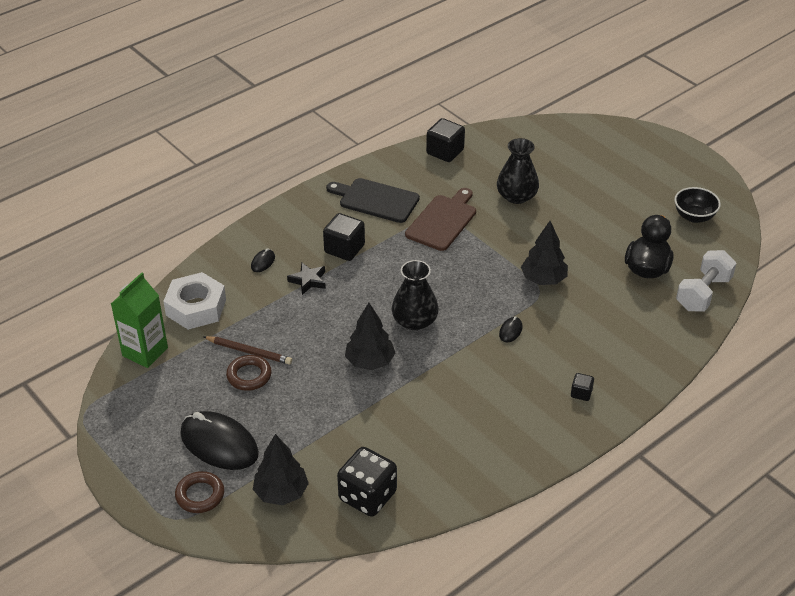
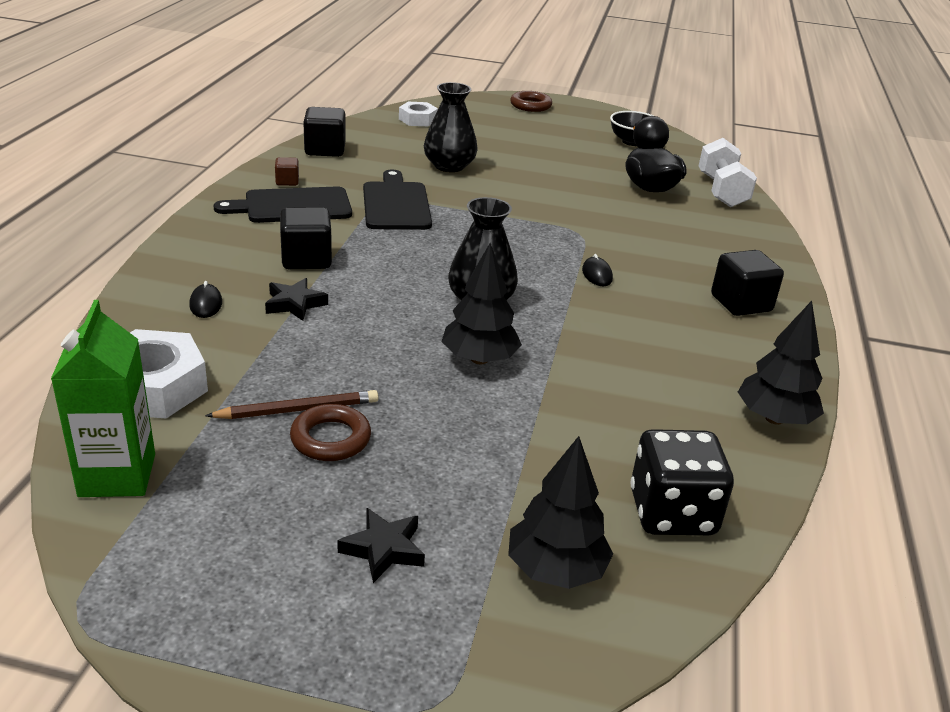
camera: 40 degrees left, 10 degrees down
brown ring [175,471,224,513] -> brown ring moved to [510,91,552,112]
black mouse [180,411,259,470] -> black star [338,508,425,583]
brown cutting board [405,188,476,251] -> black cutting board [363,170,432,230]
black tree [521,221,568,285] -> black tree moved to [738,301,824,425]
black cube [571,373,594,401] -> black cube [711,250,784,316], size x1.87
none -> brown cube [275,157,299,186]
none -> white nut [399,102,438,126]

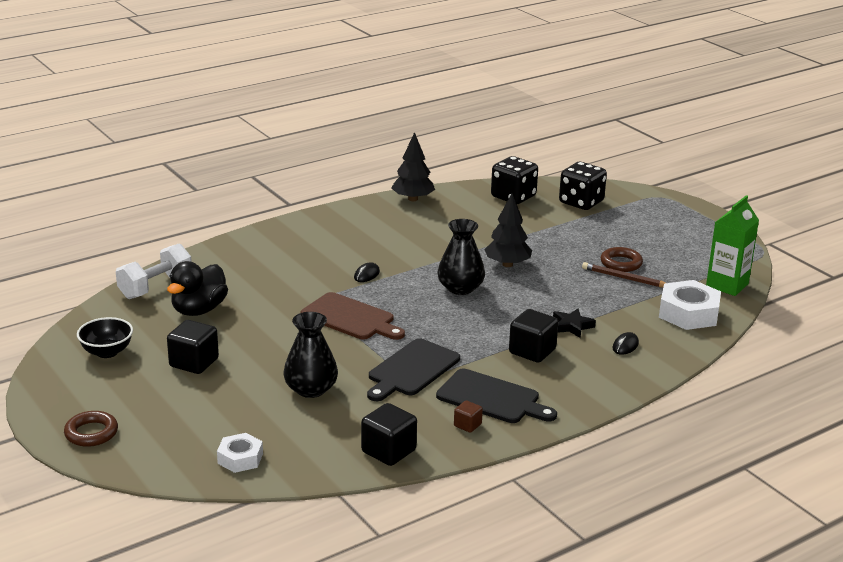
camera: 135 degrees left, 5 degrees down
black star [338,508,425,583] -> none
black tree [508,436,613,589] -> black dice [559,162,607,210]
black cube [711,250,784,316] -> black cube moved to [167,320,219,374]
none -> brown cutting board [301,292,405,340]

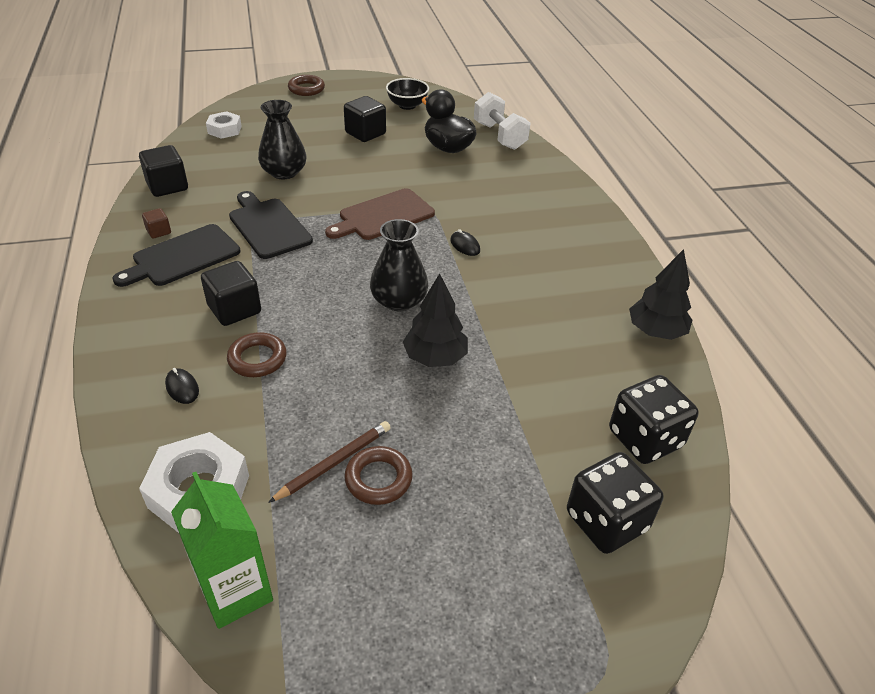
camera: 110 degrees right, 15 degrees up
black star [553,309,596,338] -> brown ring [227,332,287,377]

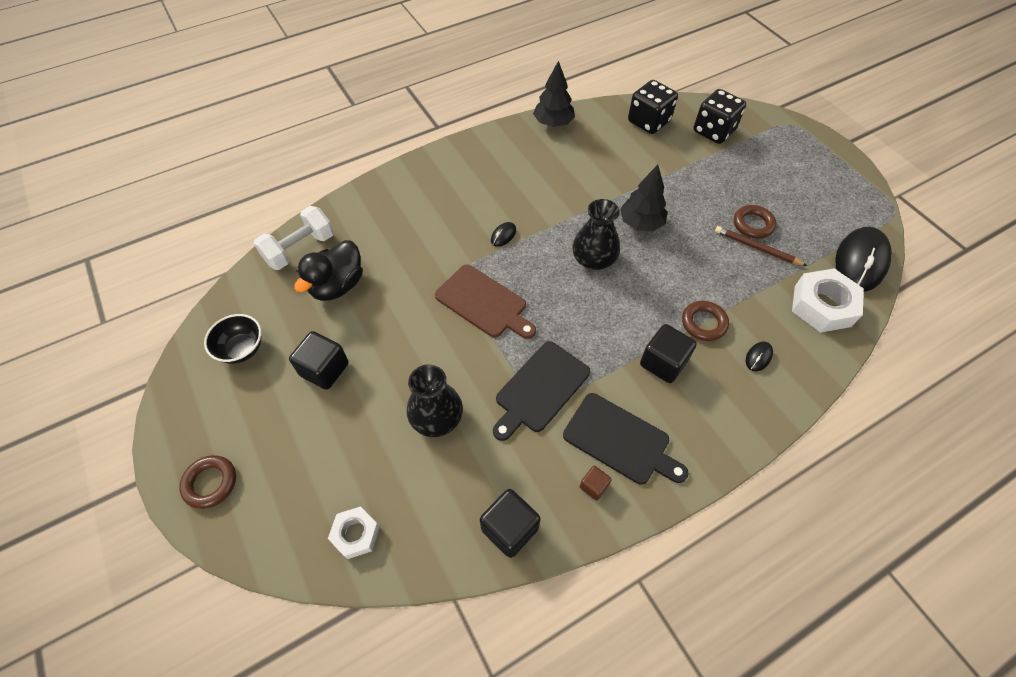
camera: 105 degrees left, 15 degrees up
green carton [171,472,273,629] -> black mouse [835,227,892,291]

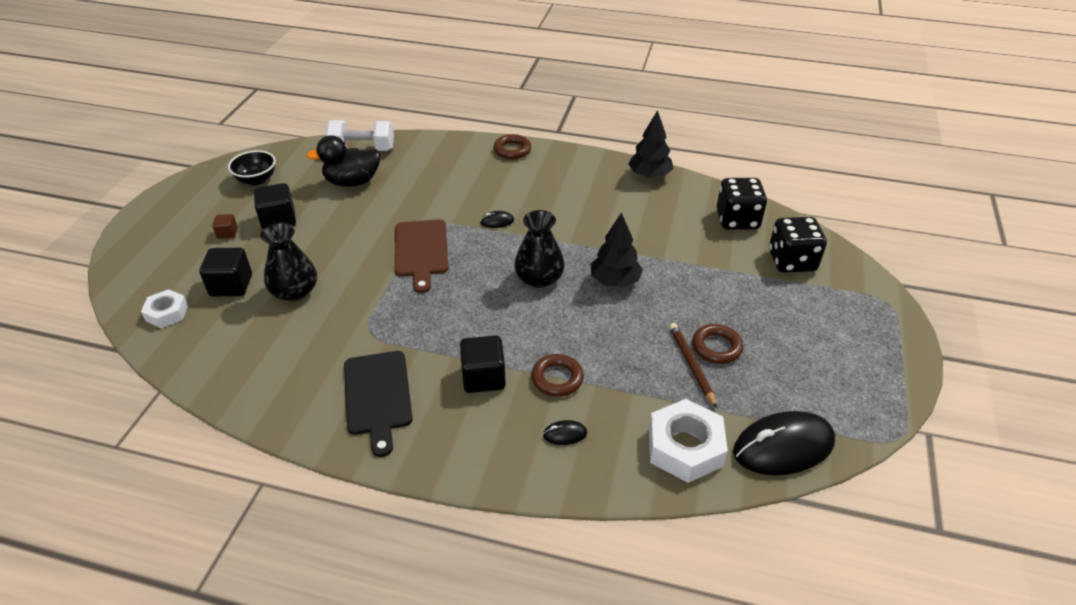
camera: 45 degrees right, 15 degrees down
brown ring [179,455,236,509] -> brown ring moved to [493,134,531,159]
black cube [480,489,541,558] -> black cube moved to [200,248,252,297]
black cutting board [493,341,590,441] -> none
brown cube [580,466,612,501] -> brown cube moved to [212,214,238,239]

